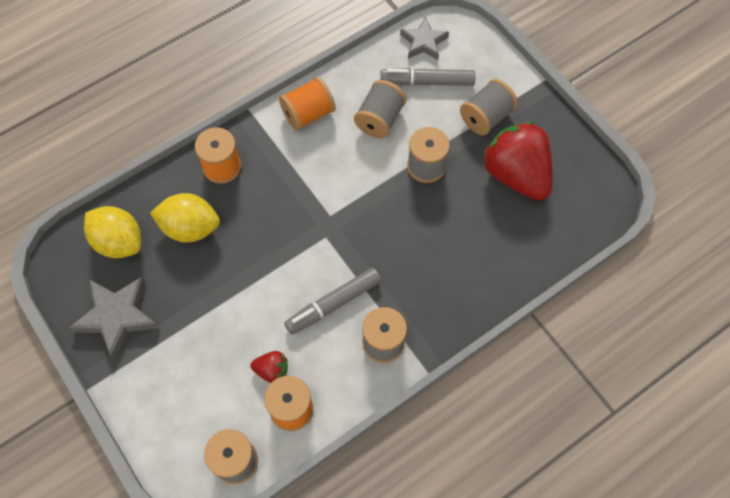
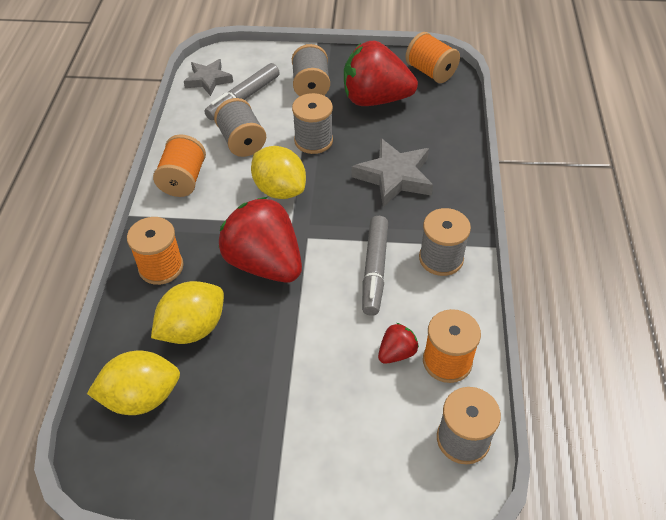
camera: 50 degrees left, 15 degrees down
grey star [69,277,159,360] -> grey star moved to [352,138,433,207]
none -> red strawberry [219,197,302,283]
none -> yellow lemon [251,146,306,199]
none -> orange spool [405,32,460,83]

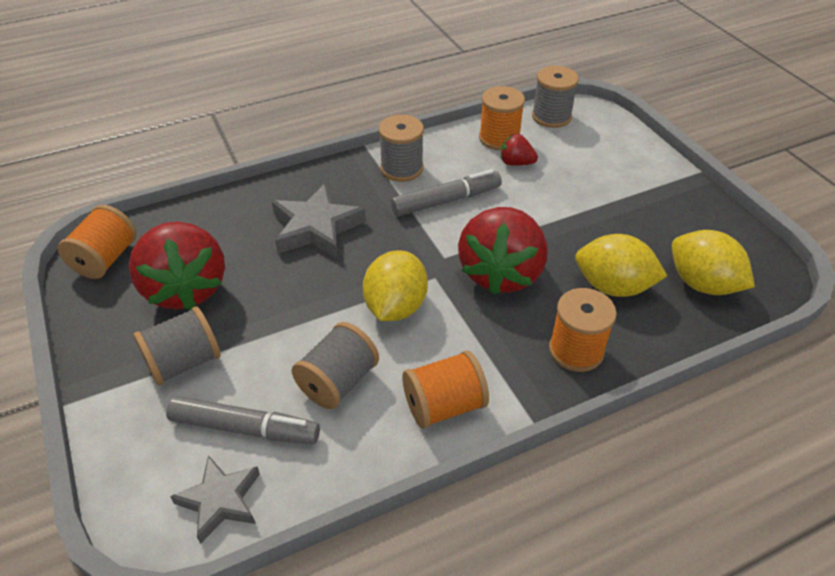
camera: 120 degrees left, 5 degrees down
grey spool [292,93,333,154] -> none

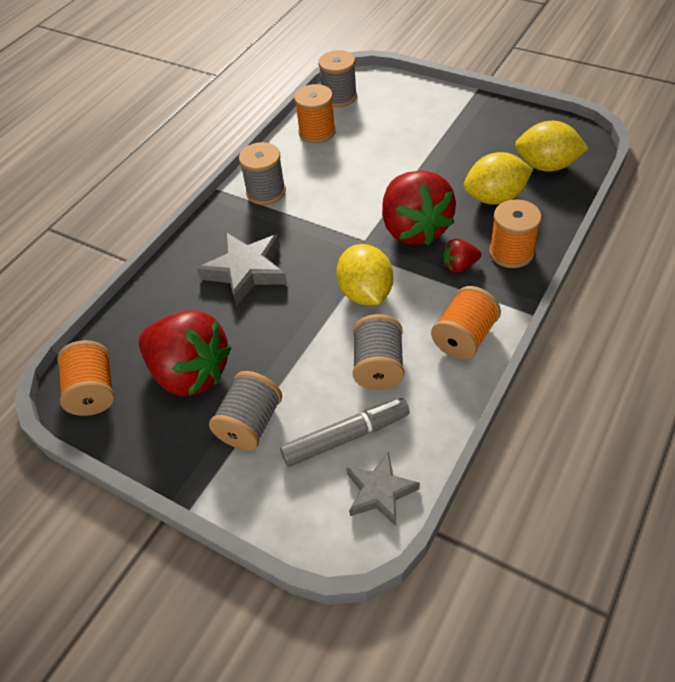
camera: 30 degrees left, 5 degrees up
grey marker [391,169,502,216] -> none
red strawberry [501,134,538,166] -> red strawberry moved to [442,239,481,273]

